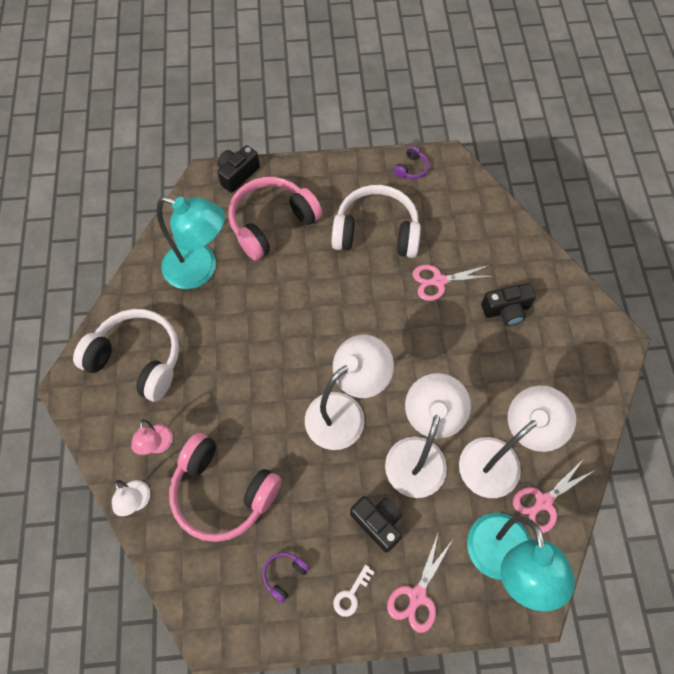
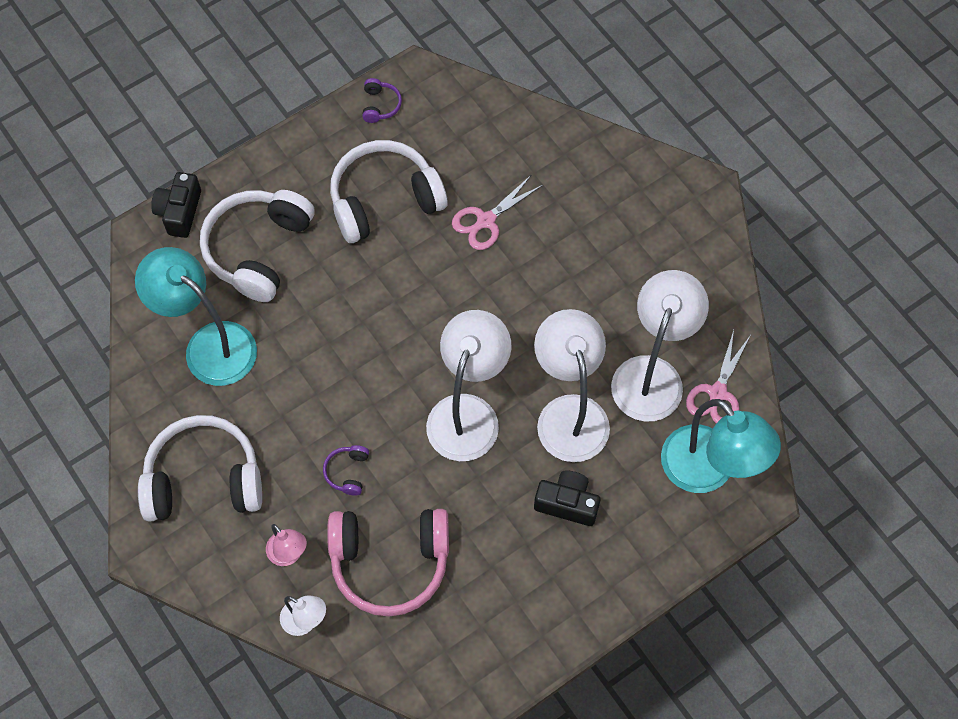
camera: 30 degrees left, 0 degrees up
turquoise lamp [157,196,225,289] -> turquoise lamp turned 135 degrees counterclockwise [135,247,257,386]
pink headphones [228,177,322,261] -> white headphones [200,190,315,302]
purple headphones [263,552,310,603] -> purple headphones moved to [323,445,369,496]
white key [333,565,374,617] -> none
pink scissors [387,531,452,633] -> none
black camera [481,283,536,326] -> none

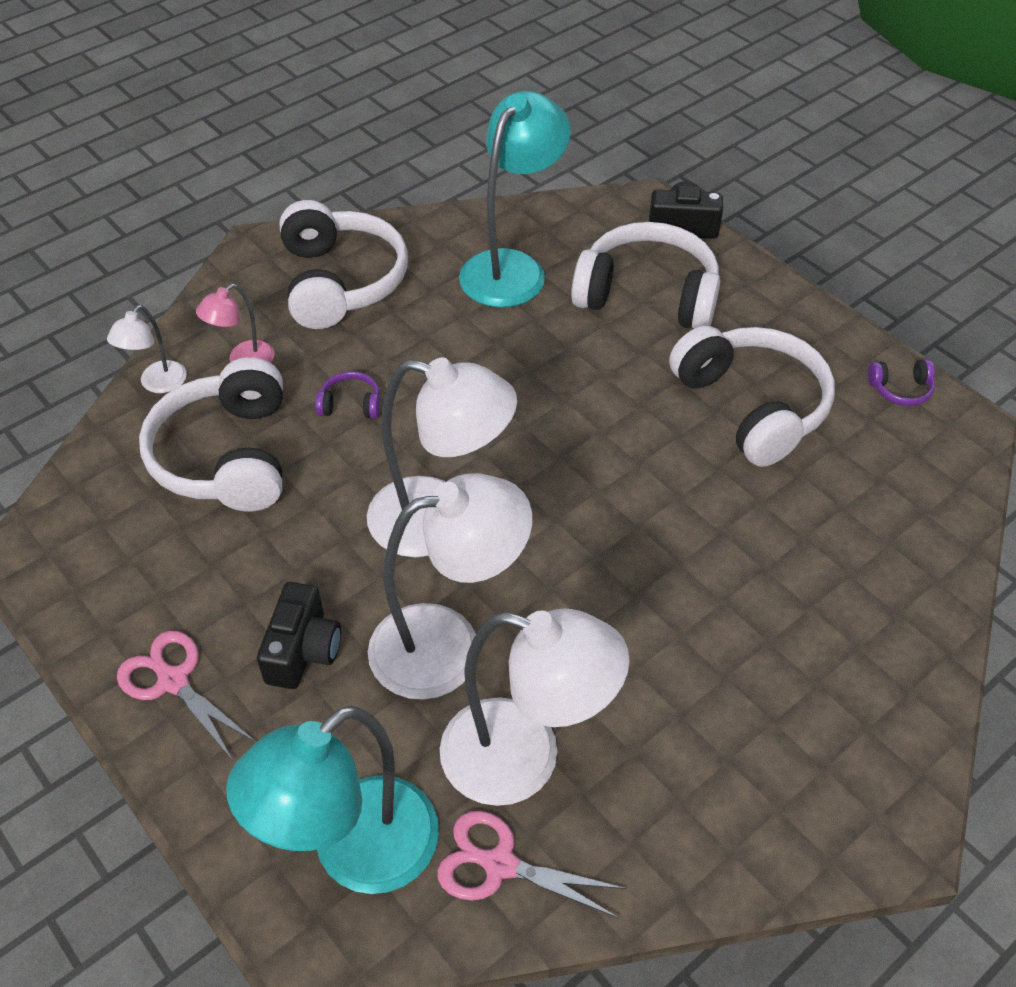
camera: 85 degrees right, 15 degrees down
pink headphones [327,509,449,617] -> white headphones [139,357,283,511]
pink scissors [452,175,543,250] -> pink scissors moved to [117,631,256,759]

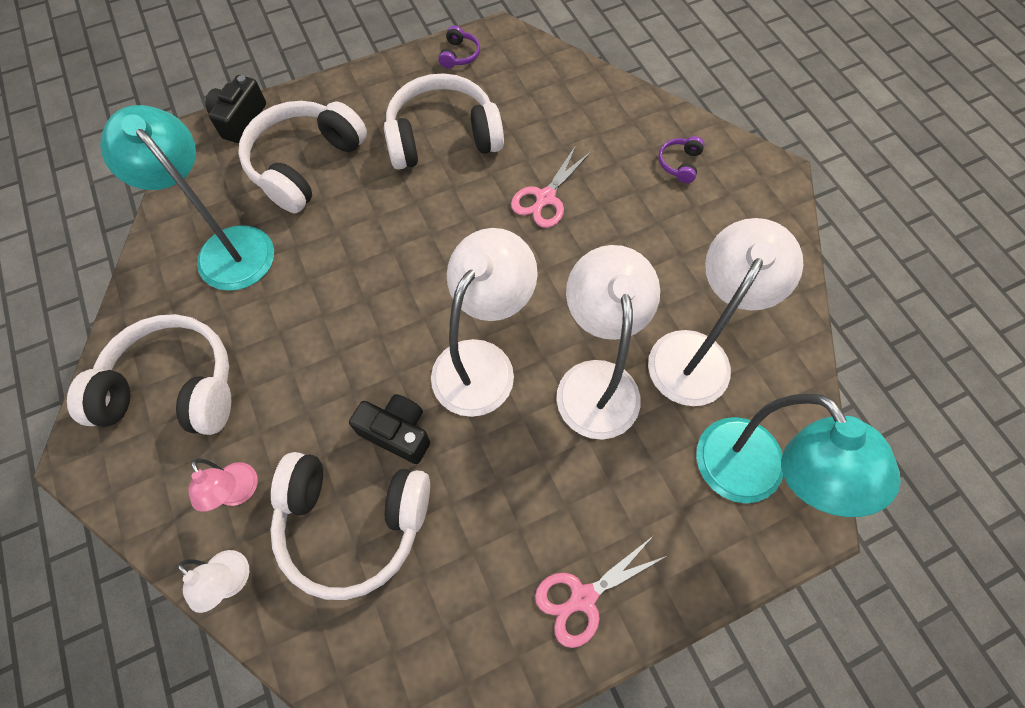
camera: 75 degrees left, 15 degrees up
black camera [257,582,341,689] -> black camera moved to [349,394,430,464]
purple headphones [315,371,380,419] -> purple headphones moved to [658,136,705,183]
pink scissors [437,811,627,918] -> pink scissors moved to [511,145,591,228]

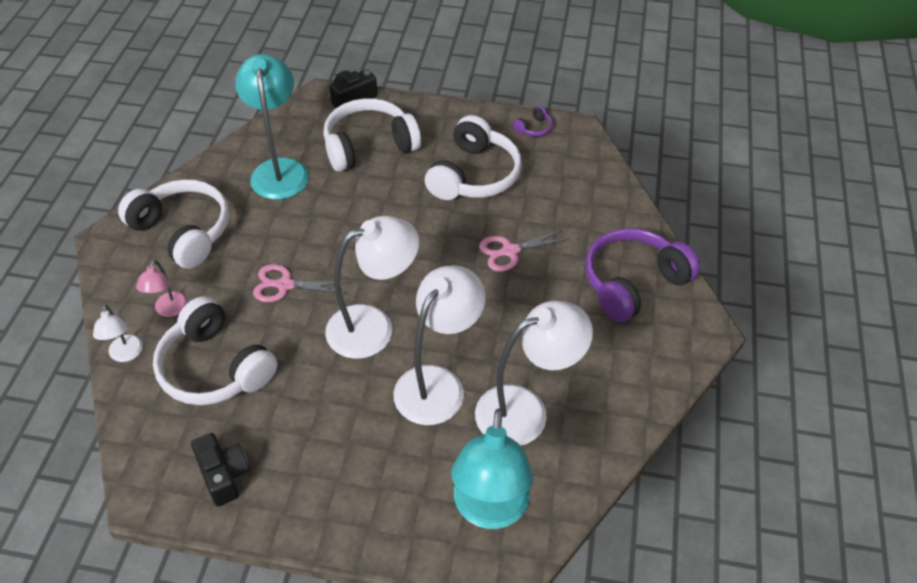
camera: 35 degrees right, 15 degrees down
black camera [349,394,430,464] -> black camera moved to [191,433,250,506]
white headphones [384,73,504,170] -> white headphones turned 90 degrees clockwise [425,115,522,200]
pink scissors [535,536,666,648] -> pink scissors moved to [253,264,351,302]
purple headphones [658,136,705,183] -> purple headphones [585,228,700,322], size x2.43

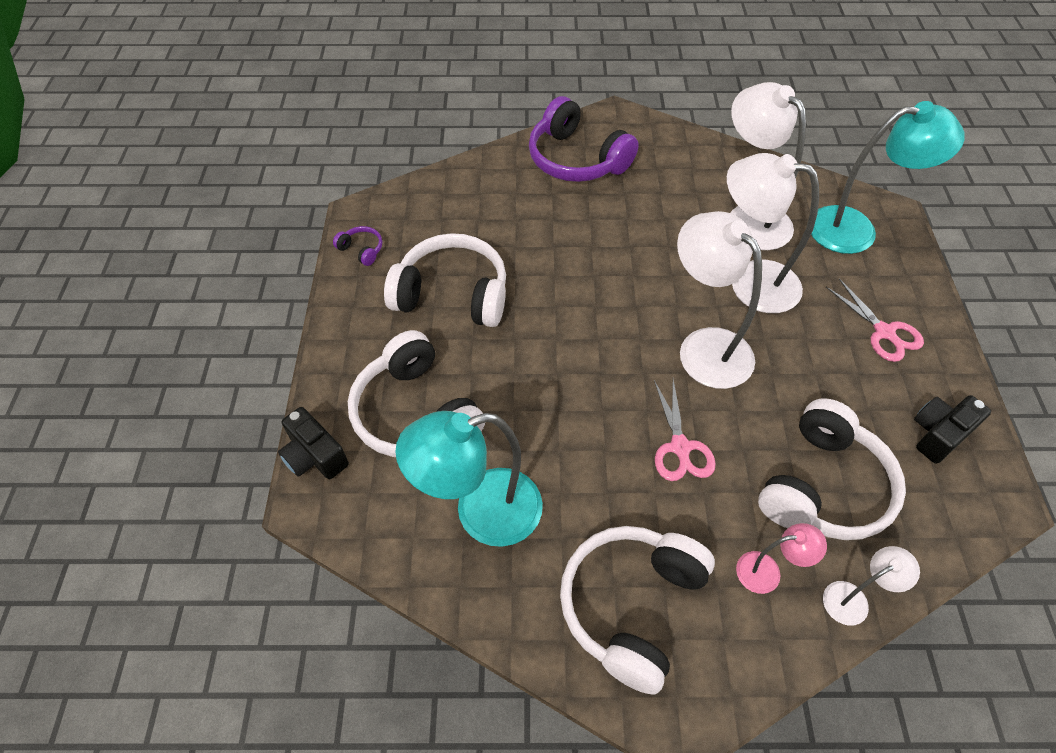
camera: 100 degrees left, 5 degrees up
pink scissors [479,229,571,272] -> pink scissors moved to [826,279,924,362]

